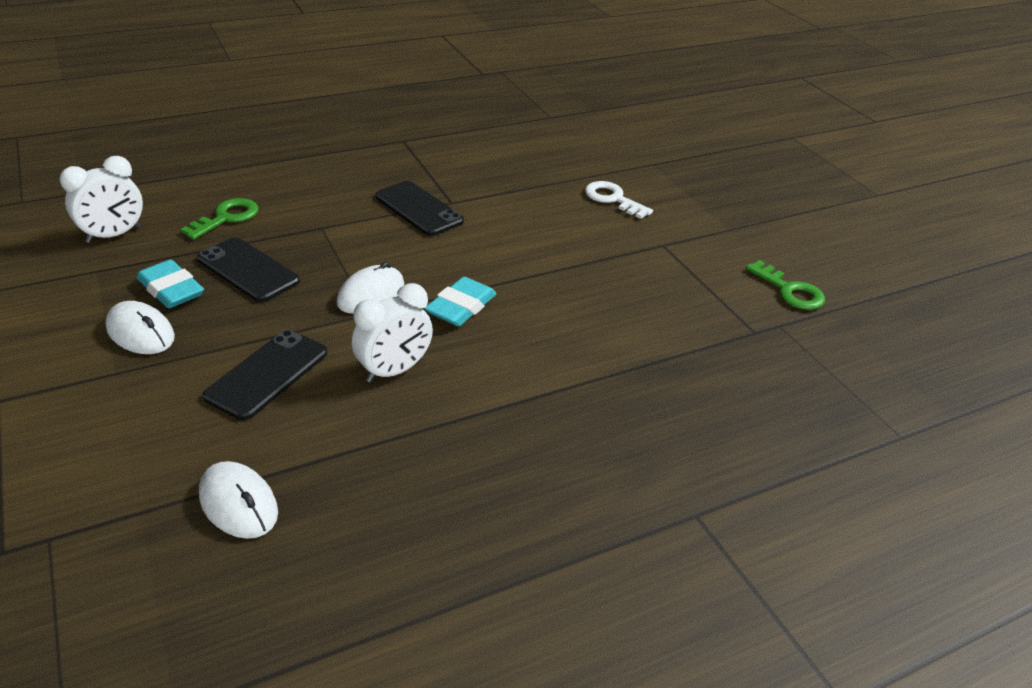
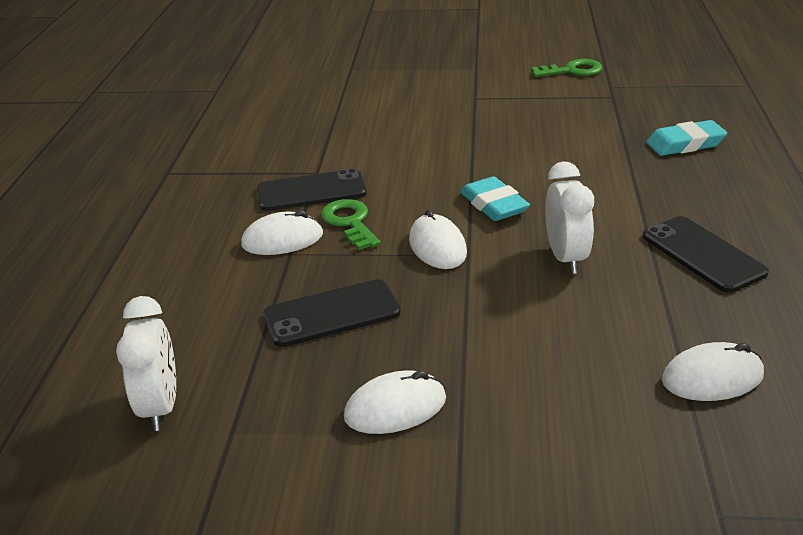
camera: 55 degrees left, 5 degrees down
turquoise eraser [137,259,204,308] -> turquoise eraser moved to [646,120,727,156]
green key [180,198,259,240] -> green key moved to [321,199,381,250]
black phone [202,330,327,420] -> black phone moved to [643,216,769,293]
white key [585,181,653,219] -> none
none -> white mouse [241,210,323,255]

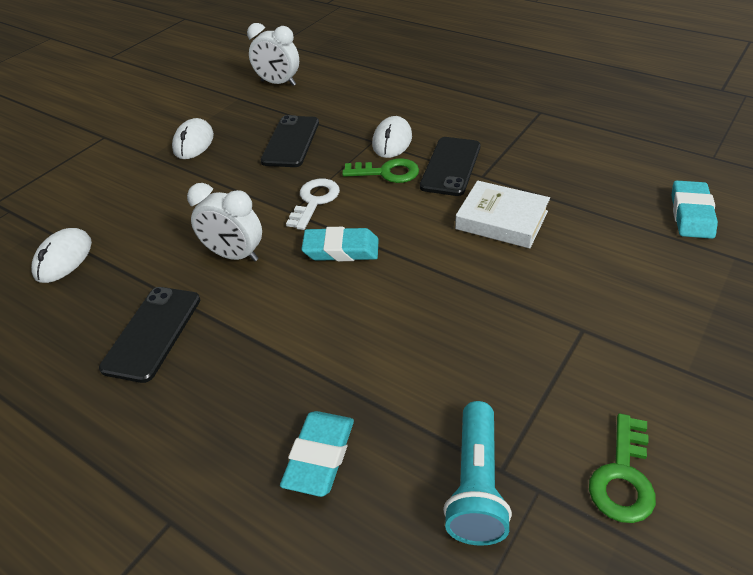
camera: 120 degrees right, 10 degrees up
white mouse [409,209,467,269] -> white key [286,179,340,230]
black phone [643,216,769,293] -> black phone turned 75 degrees counterclockwise [99,287,200,383]
none -> turquoise flashlight [443,401,512,546]
none -> white book [455,181,550,249]
none -> turquoise eraser [671,180,718,239]

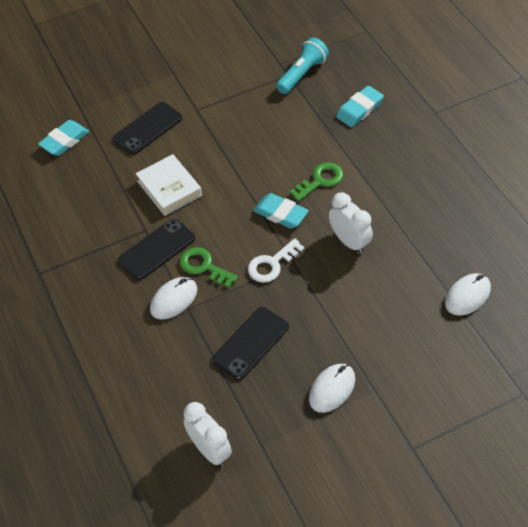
camera: 150 degrees left, 10 degrees up
black phone [99,287,200,383] -> black phone moved to [113,102,182,155]
green key [589,413,656,523] -> green key moved to [290,162,343,202]

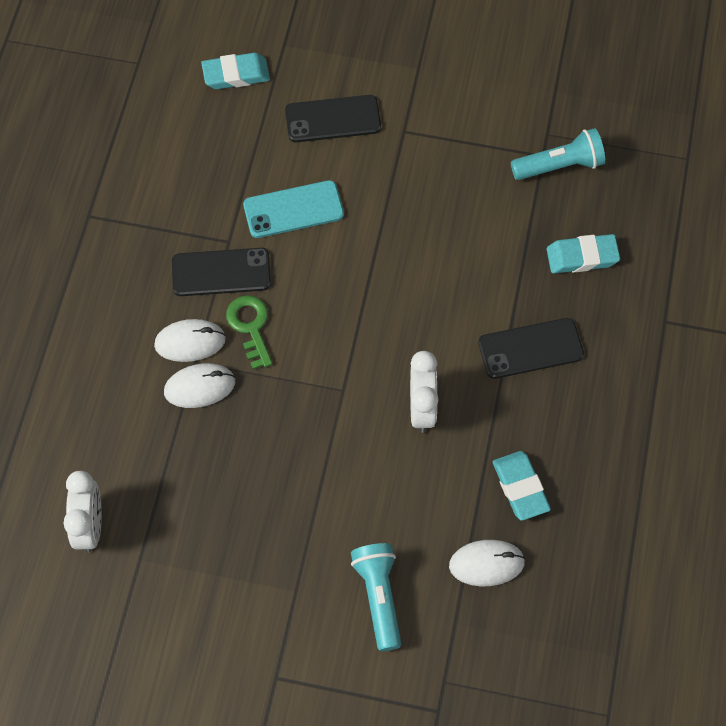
camera: 35 degrees right, 10 degrees up
white book [136,154,202,216] -> turquoise phone [243,180,344,238]
black phone [212,307,289,380] -> black phone moved to [478,318,584,379]
white key [248,238,304,283] -> none
turquoise eraser [253,193,309,229] -> turquoise eraser moved to [493,451,551,521]
green key [290,162,343,202] -> none
white mouse [309,364,355,413] -> white mouse moved to [164,363,235,408]
none -> turquoise flashlight [351,543,401,651]

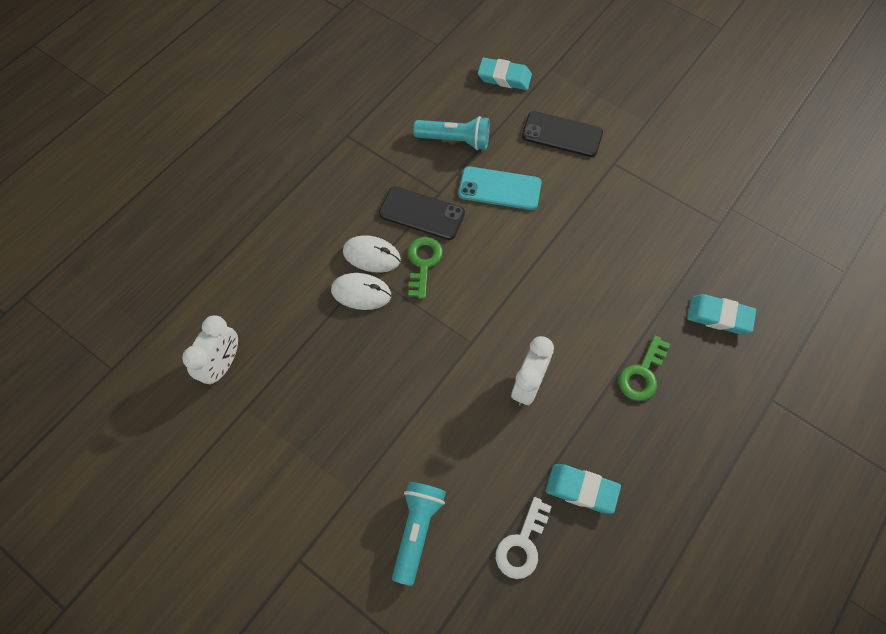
camera: 25 degrees right, 0 degrees up
white mouse [449,540,525,586] -> white key [496,497,552,579]
black phone [478,318,584,379] -> green key [618,335,670,401]
turquoise eraser [493,451,551,521] -> turquoise eraser turned 75 degrees counterclockwise [546,464,621,514]
turquoise flashlight [511,128,605,180] -> turquoise flashlight moved to [413,116,490,150]

